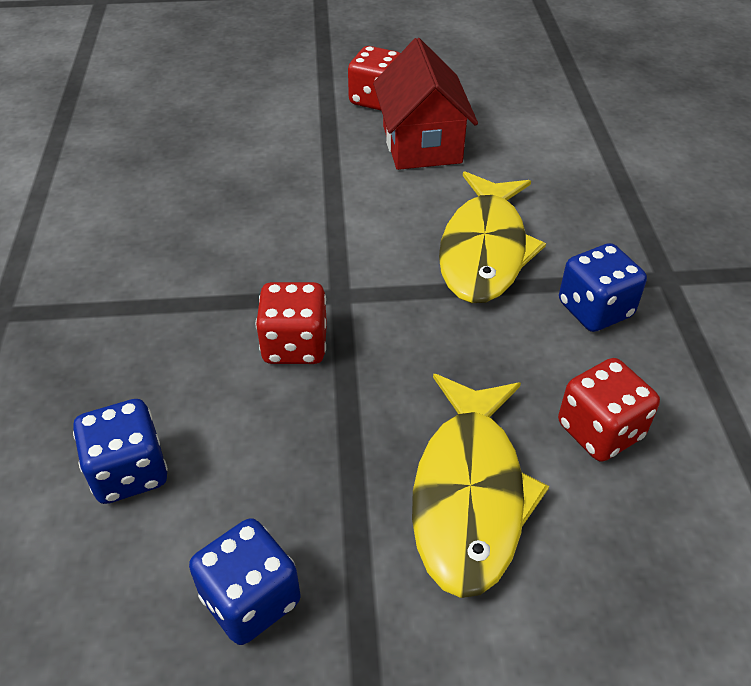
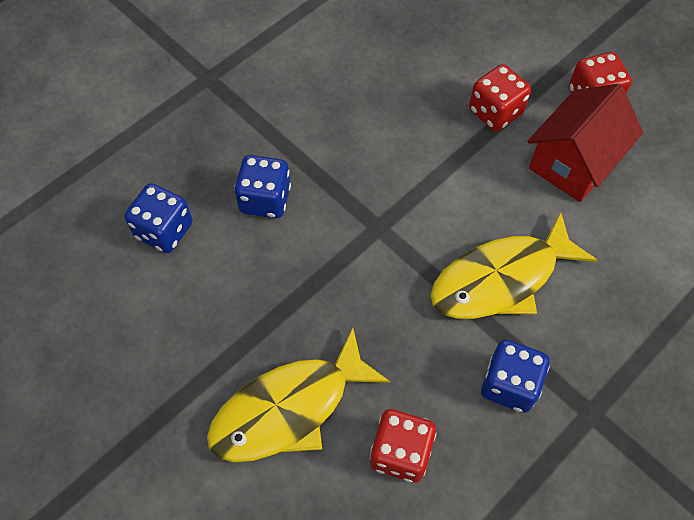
camera: 50 degrees right, 15 degrees up
blue dice [189,518,300,645] -> blue dice moved to [234,155,291,218]
red dice [256,282,327,364] -> red dice moved to [469,64,531,131]

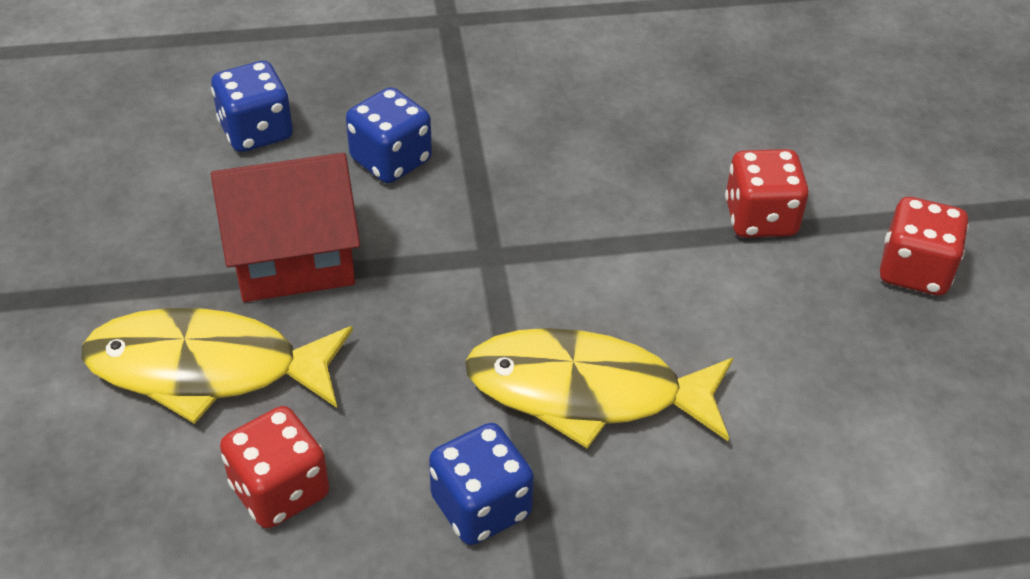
camera: 35 degrees right, 15 degrees down
red house [528,83,643,202] -> red house moved to [211,153,360,302]

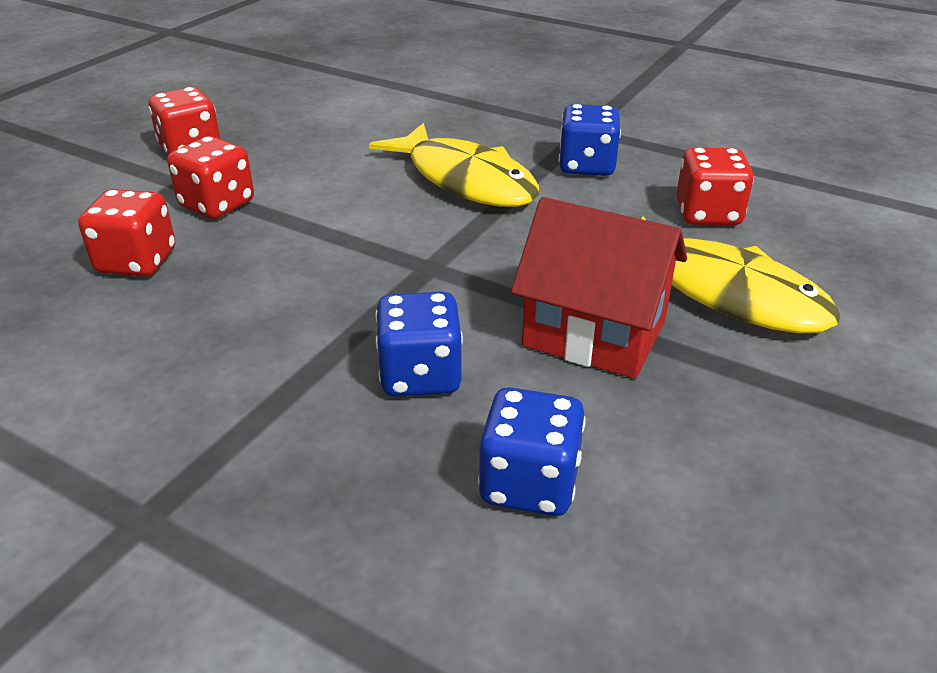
camera: 140 degrees left, 10 degrees down
none -> red dice [78,189,175,277]

